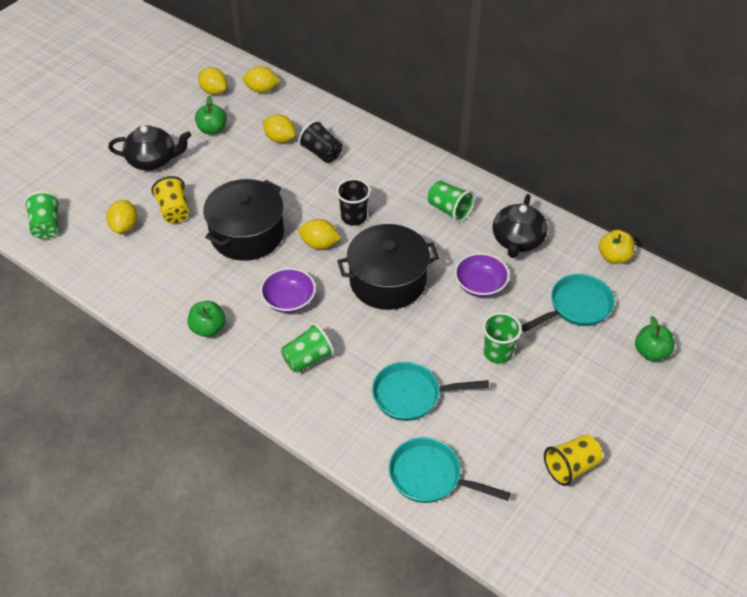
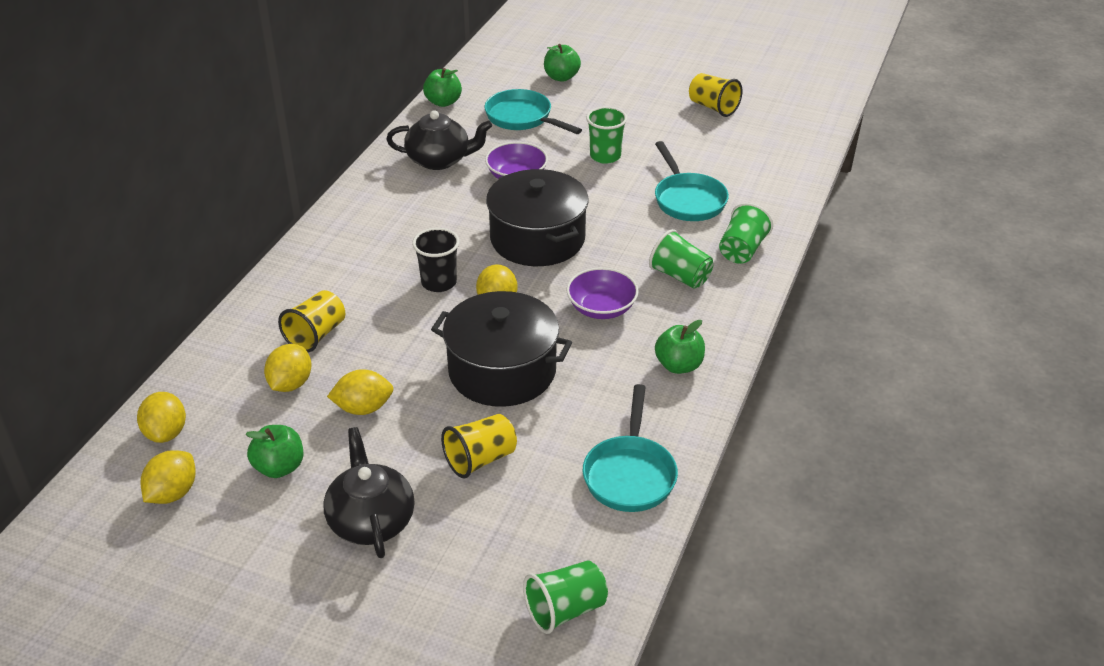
camera: 105 degrees left, 10 degrees down
yellow lemon [106,200,137,233] -> yellow lemon moved to [327,369,394,415]
black cup [298,120,342,163] -> yellow cup [278,290,345,352]
turquoise pan [389,437,511,503] -> turquoise pan moved to [583,384,678,512]
green cup [428,181,475,222] -> green cup moved to [719,203,773,264]
yellow apple [599,230,635,264] -> green apple [423,68,462,107]

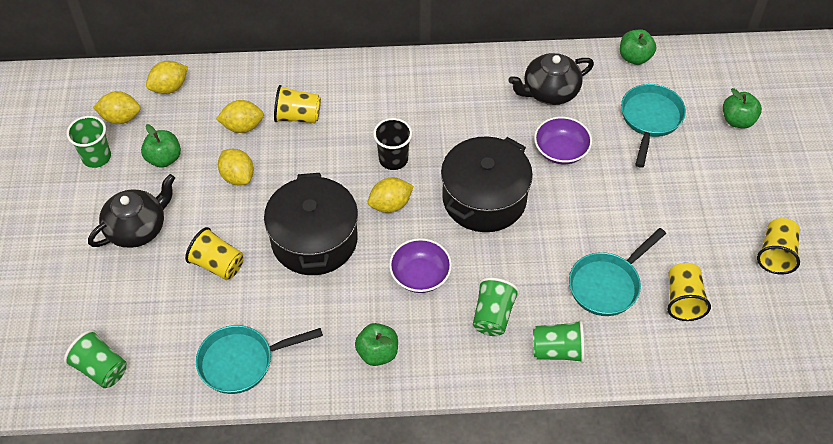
camera: 65 degrees right, 15 degrees up
black teapot [386,110,492,170] -> black teapot turned 90 degrees clockwise [508,53,594,105]
green cup [586,106,627,164] -> green cup moved to [66,116,111,168]
none -> yellow cup [667,263,711,321]

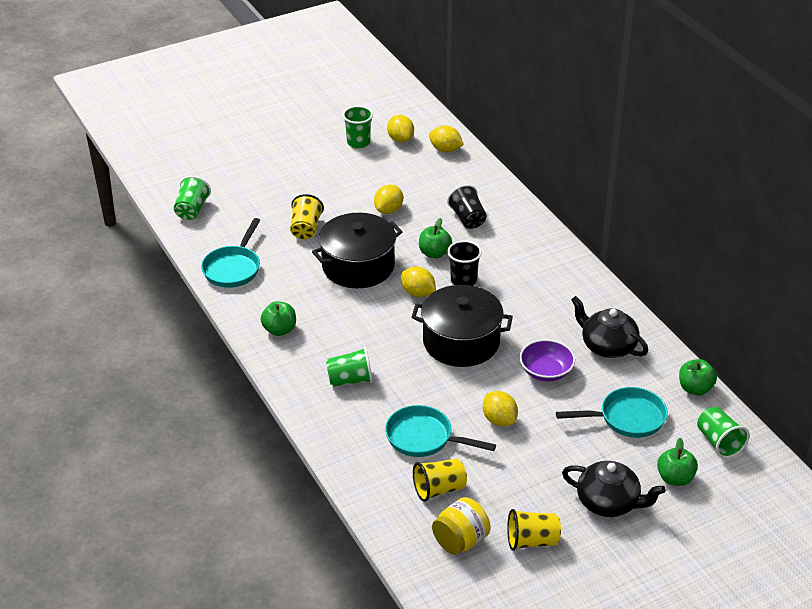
camera: 65 degrees right, 15 degrees down
black teapot [88,174,175,248] -> black teapot moved to [562,461,666,517]
green apple [141,124,181,168] -> green apple moved to [419,218,452,259]
turquoise pan [196,325,323,394] -> turquoise pan turned 120 degrees counterclockwise [201,218,260,288]
yellow lemon [216,100,264,133] -> yellow lemon moved to [483,391,518,427]
yellow cup [274,85,321,123] -> black cup [447,184,487,229]
purple bowl [389,238,452,293] -> none
green cup [533,320,585,363] -> green cup moved to [697,407,750,458]
none -> yellow jar [432,497,491,555]

